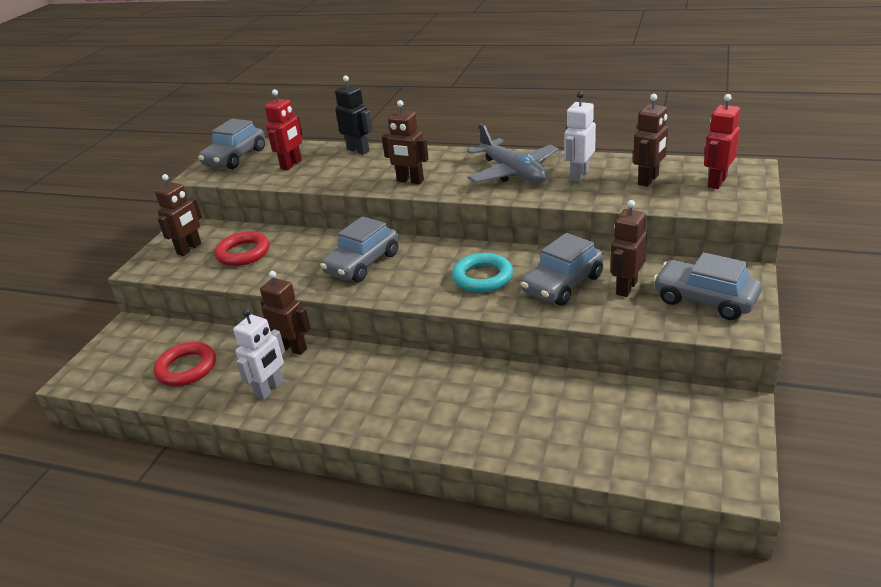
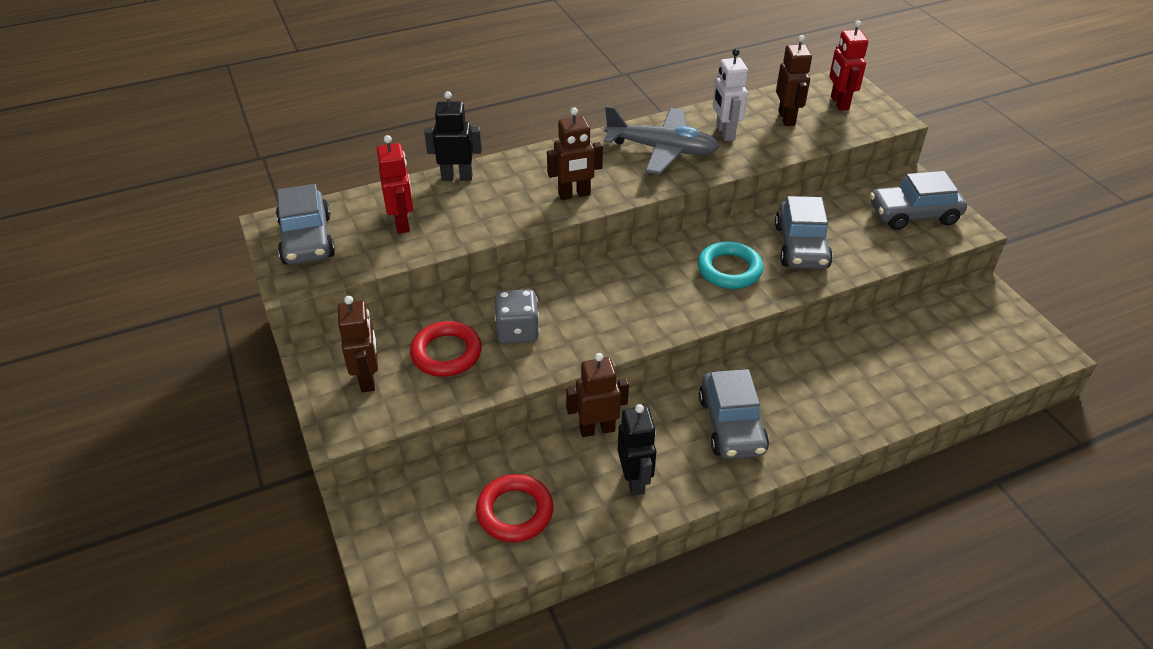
camera: 45 degrees left, 10 degrees up
white robot [233,309,285,400] -> black robot [618,404,656,496]
grey car [320,216,399,282] -> grey car moved to [699,369,769,459]
brown robot [610,200,647,297] -> none
none -> grey dice [495,289,540,344]

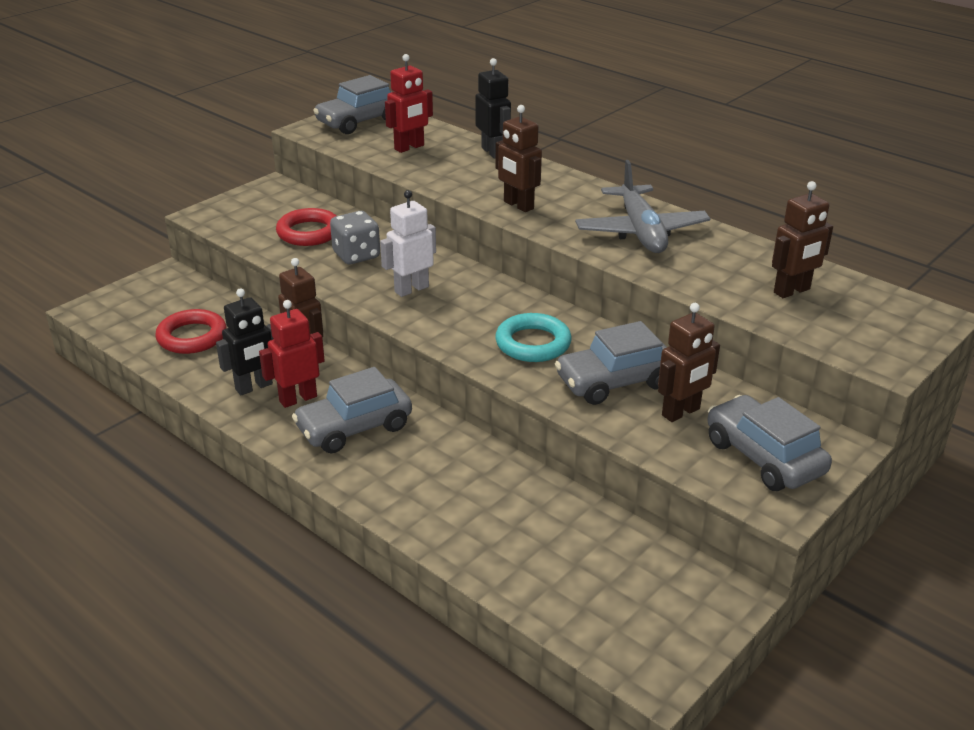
camera: 65 degrees right, 10 degrees down
brown robot [338,296,378,392] -> brown robot moved to [658,303,720,422]
white robot [713,49,748,141] -> white robot moved to [380,190,436,297]
red robot [829,20,868,111] -> red robot moved to [259,300,325,408]

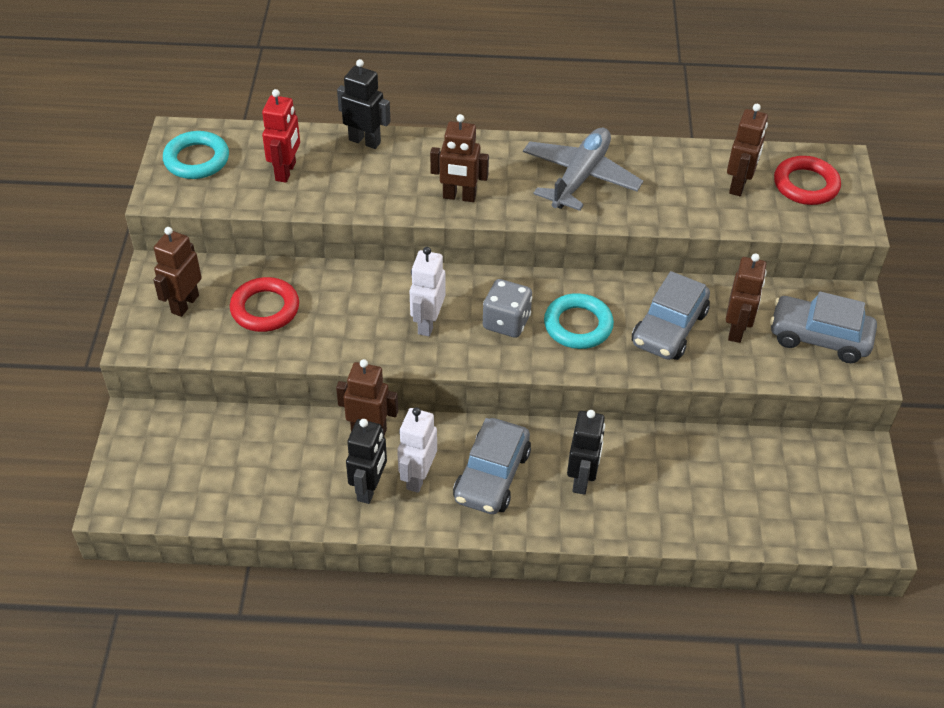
camera: 40 degrees left, 15 degrees up
red ring [155,309,226,354] -> red ring moved to [774,156,841,205]
red robot [259,300,325,408] -> white robot [397,407,437,493]
grey car [313,75,392,134] -> turquoise ring [163,131,229,179]
grey dice [330,211,380,264] -> grey dice moved to [483,279,532,338]
grey plane [575,160,710,253] -> grey plane turned 105 degrees counterclockwise [523,128,643,211]
none -> brown robot [153,227,202,317]
none -> black robot [567,410,605,495]

